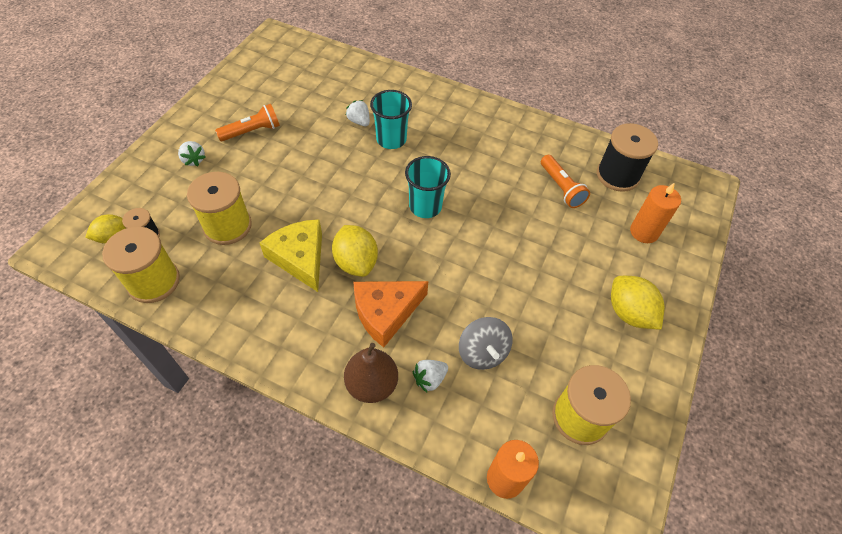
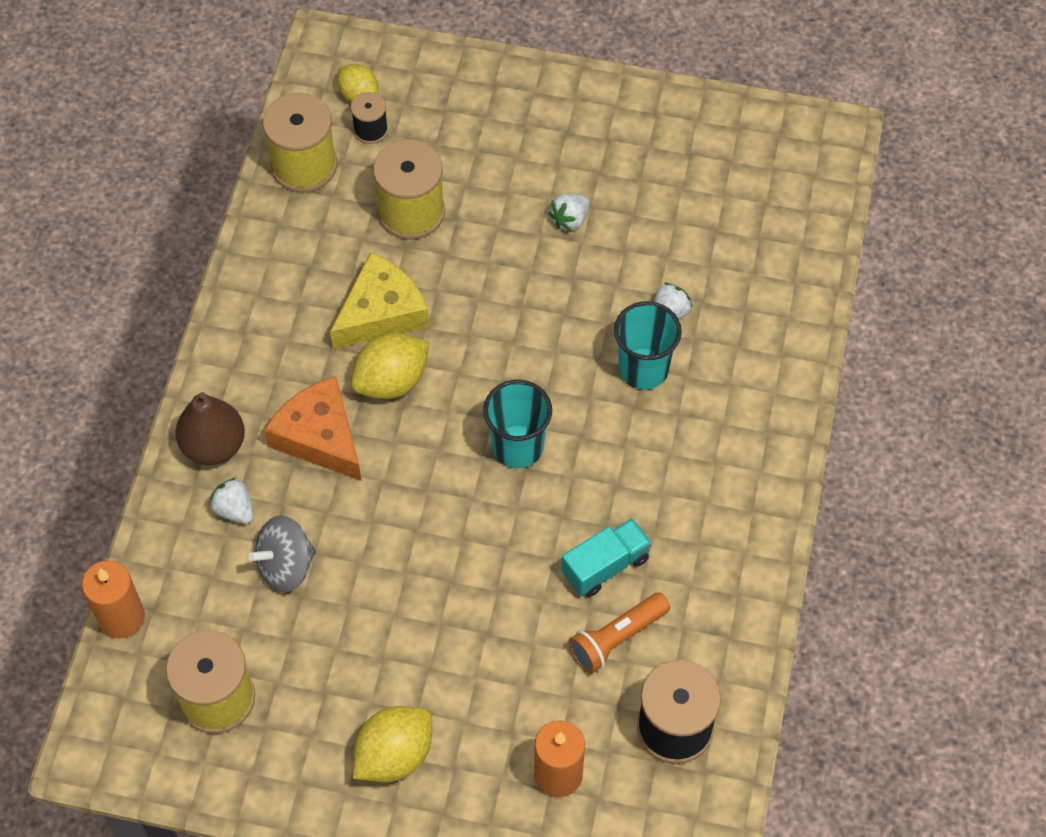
camera: 80 degrees right, 5 degrees up
white strawberry [178,141,205,166] -> white strawberry moved to [548,194,590,232]
orange flashlight [215,104,280,141] -> none
none -> turquoise truck [562,518,652,597]

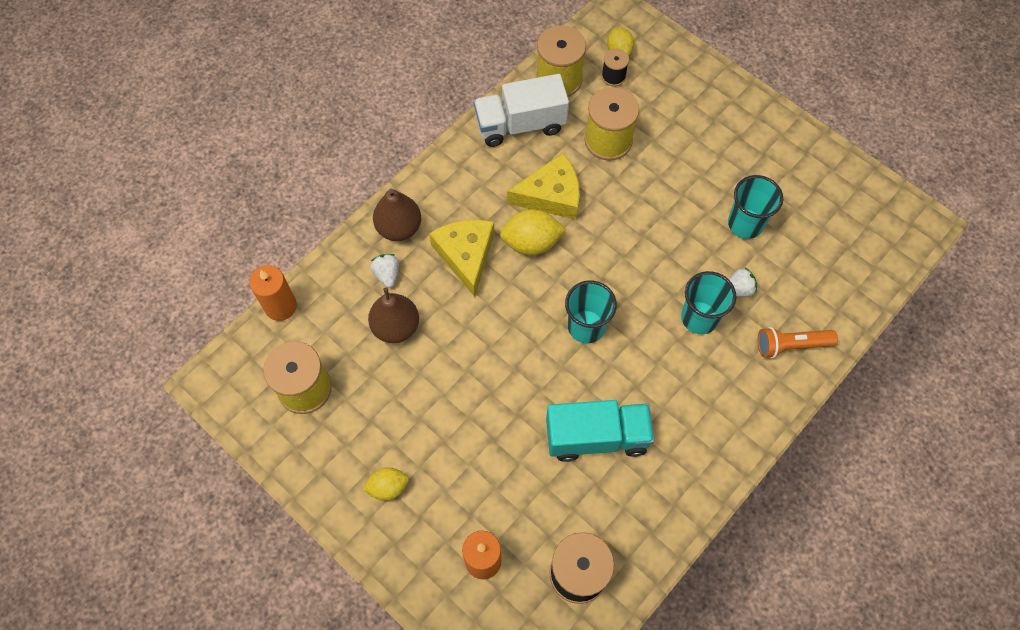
camera: 30 degrees right, 5 degrees up
grey spinning top [248,515,316,592] -> brown pear [368,287,419,343]
orange cheese [264,377,361,481] -> yellow cheese [429,220,494,297]
yellow lemon [353,706,432,782] -> yellow lemon [362,467,409,501], size x0.64
white strawberry [548,194,590,232] -> none
turquoise truck [562,518,652,597] -> turquoise truck [546,400,655,462], size x1.56
orange flashlight [568,592,670,674] -> orange flashlight moved to [758,327,838,358]
none -> white truck [474,74,569,147]
none -> turquoise cup [728,175,783,239]

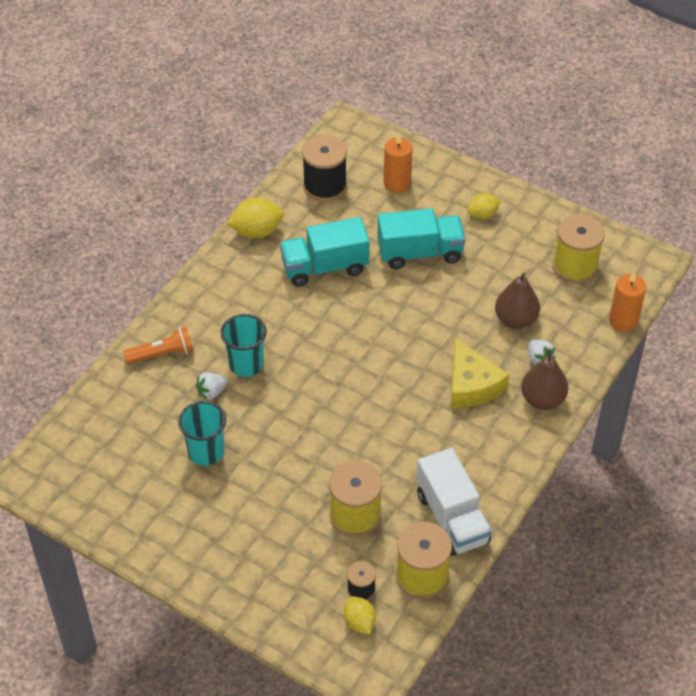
camera: 170 degrees right, 15 degrees down
white truck [474,74,569,147] -> white truck turned 90 degrees clockwise [417,448,492,556]
yellow lemon [500,209,566,255] -> yellow lemon moved to [227,198,284,238]
yellow cheese [507,153,580,220] -> none
turquoise cup [565,280,617,343] -> none
none -> turquoise truck [377,208,466,269]

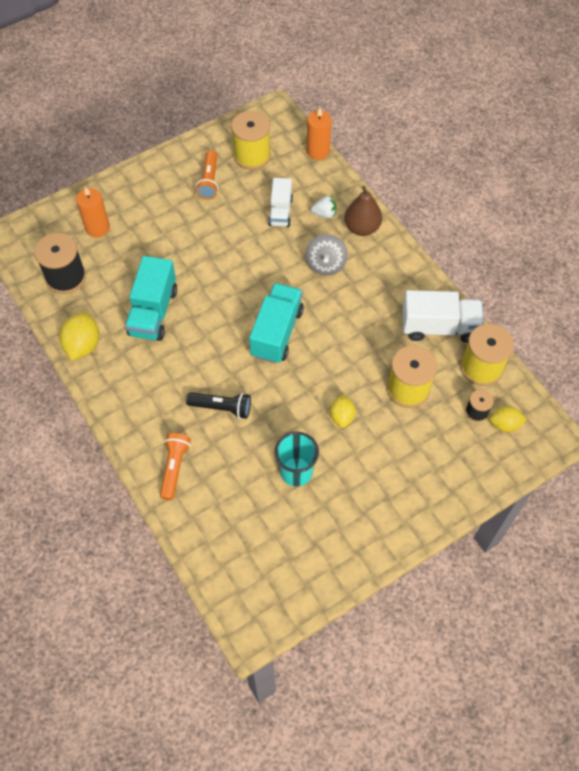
camera: 65 degrees left, 10 degrees up
white strawberry [196,373,228,400] -> none
turquoise cup [221,314,267,377] -> black flashlight [186,392,251,419]
turquoise truck [377,208,466,269] -> turquoise truck moved to [249,283,304,364]
yellow cheese [451,338,510,408] -> grey spinning top [306,234,348,275]
yellow lemon [467,193,501,219] -> yellow lemon moved to [330,395,356,428]
brown pear [495,272,540,329] -> white truck [268,178,293,227]
none -> orange flashlight [196,150,218,200]

